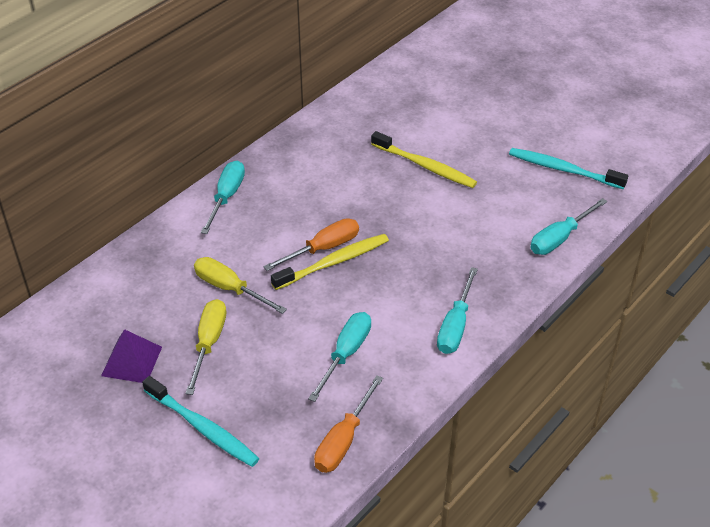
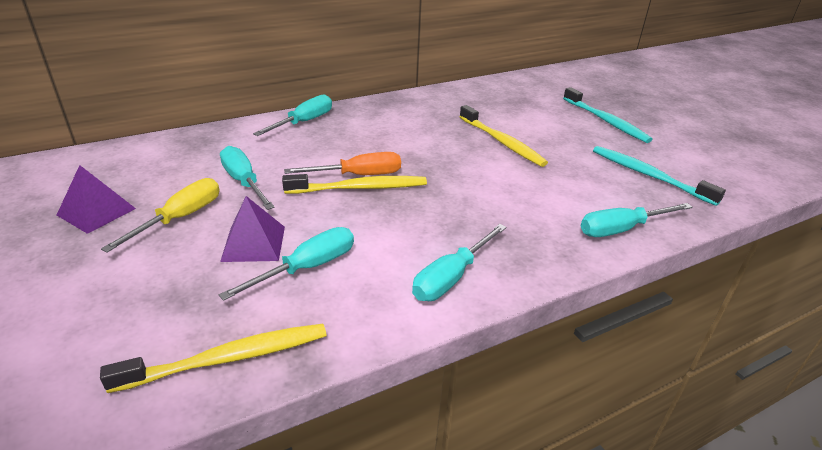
camera: 20 degrees right, 10 degrees down
turquoise toothbrush [142,376,260,467] -> turquoise toothbrush moved to [563,87,653,143]
yellow screwdriver [194,257,287,314] -> turquoise screwdriver [220,146,275,210]
orange screwdriver [314,375,383,473] -> yellow toothbrush [100,324,327,393]
none -> purple pyramid [220,196,285,262]

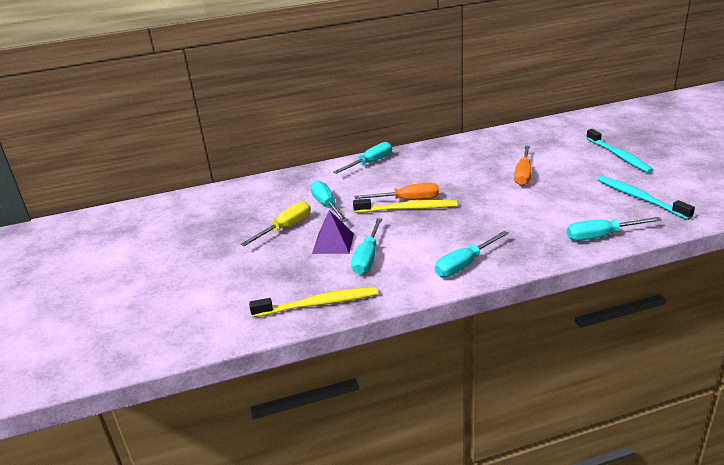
camera: 15 degrees right, 5 degrees down
purple pyramid [57,165,136,234] -> none
turquoise screwdriver [219,227,354,301] -> turquoise screwdriver turned 135 degrees clockwise [351,218,382,275]
yellow toothbrush [460,105,548,167] -> orange screwdriver [514,146,531,186]

